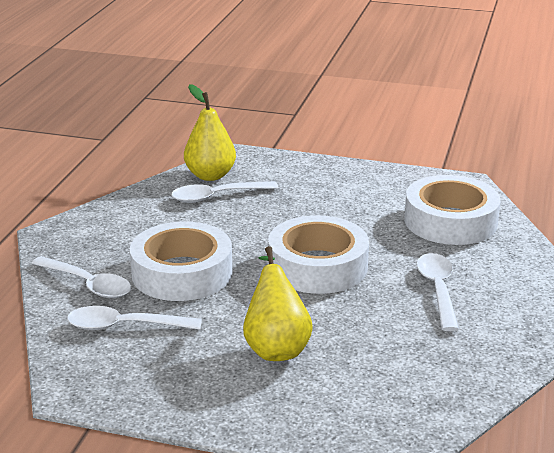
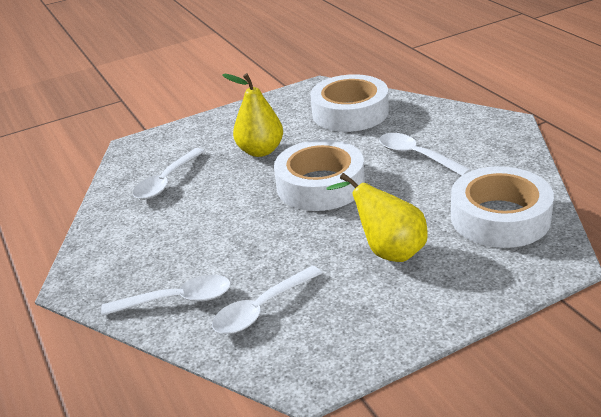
camera: 40 degrees left, 5 degrees up
white tape [130,222,232,301] -> white tape moved to [451,166,554,248]
yellow pear [184,84,236,181] -> yellow pear moved to [222,73,283,157]

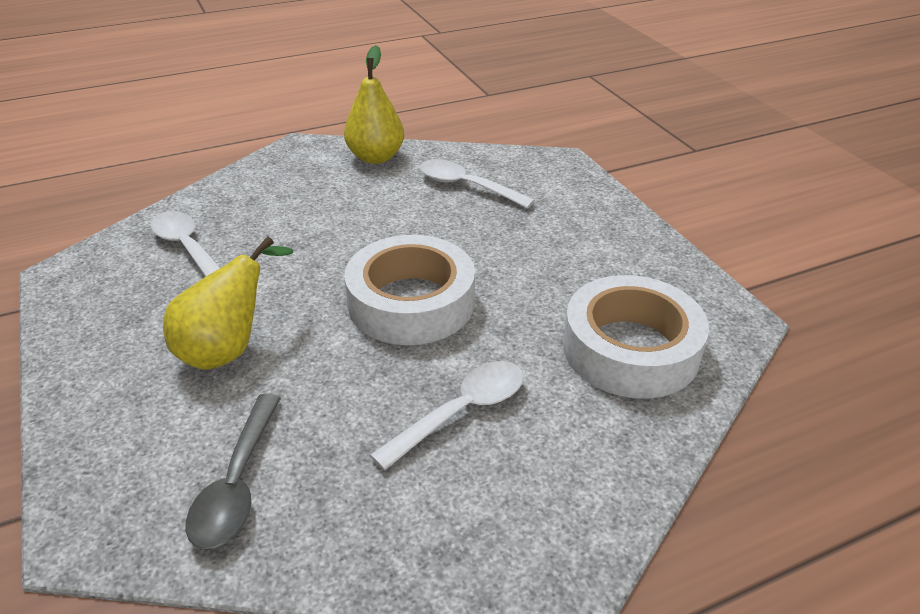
camera: 90 degrees right, 5 degrees up
white spoon [101,275,231,316] -> none
yellow pear [222,73,283,157] -> yellow pear moved to [344,45,404,164]
white tape [451,166,554,248] -> grey spoon [186,394,281,549]

